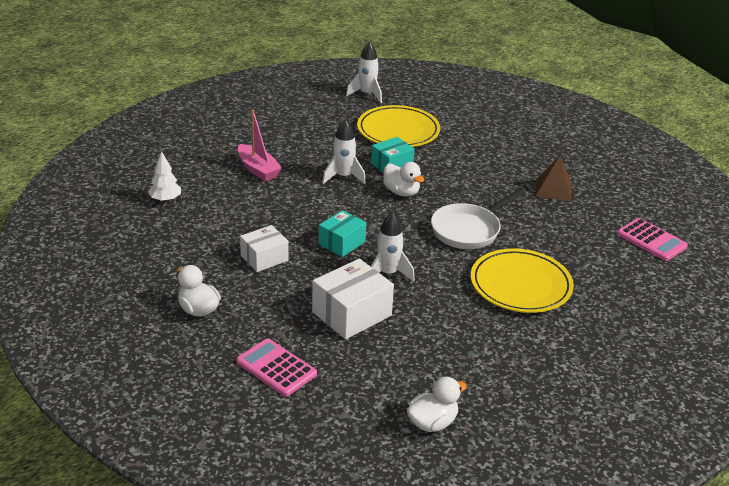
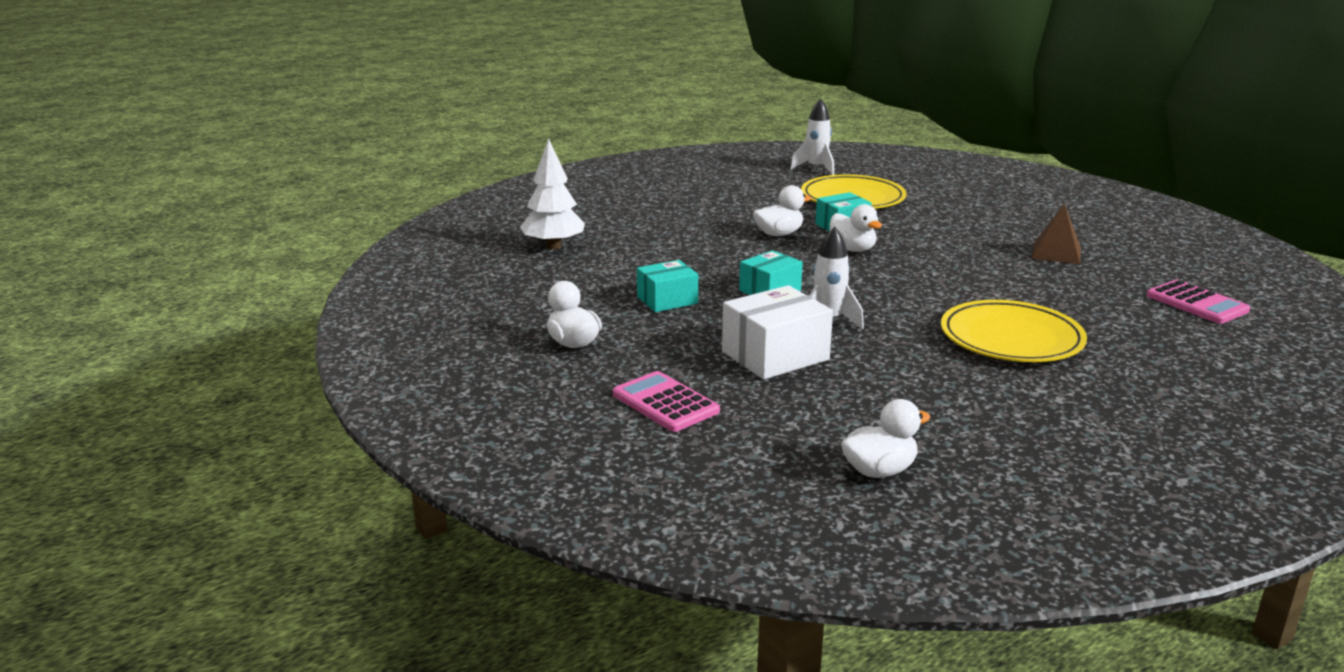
camera: 10 degrees right, 10 degrees down
white tree [148,151,181,202] -> white tree [520,139,585,249], size x1.57
pink boat [238,110,282,181] -> none
white box [240,225,289,272] -> turquoise box [637,260,698,312]
white rocket [322,119,366,184] -> white duck [753,185,812,236]
white pan [431,188,526,249] -> none

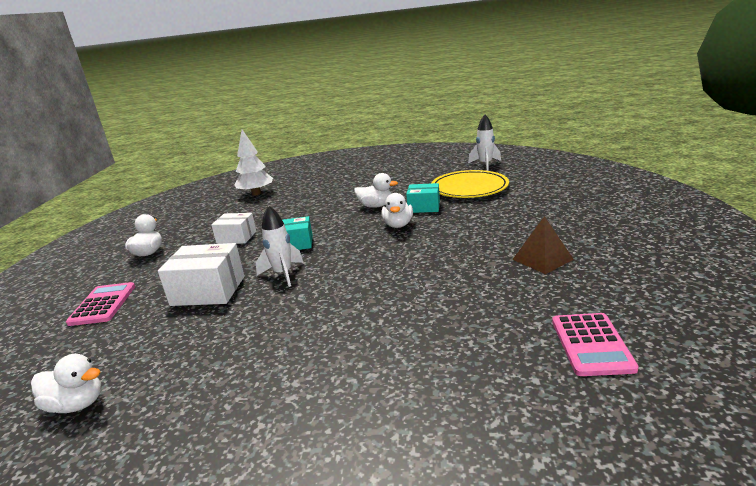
camera: 40 degrees right, 0 degrees up
turquoise box [637,260,698,312] -> white box [211,213,256,244]
yellow plate [941,300,1087,362] -> none

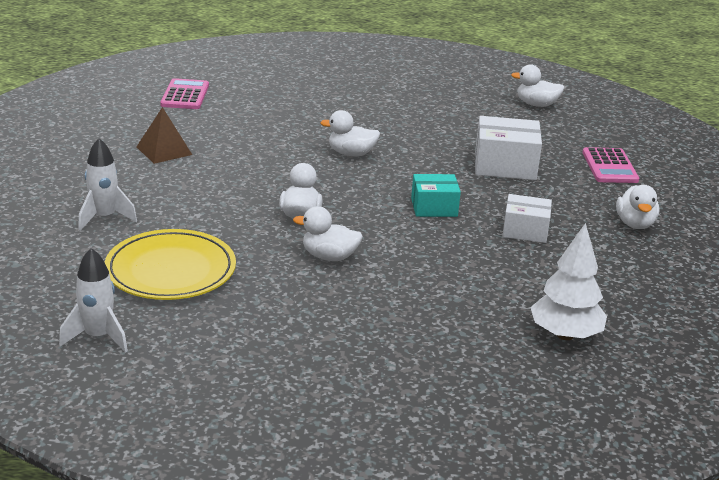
camera: 175 degrees right, 5 degrees up
white rocket [256,205,303,287] -> white rocket moved to [78,138,137,231]
turquoise box [406,183,440,213] -> none
none -> white duck [320,110,380,156]

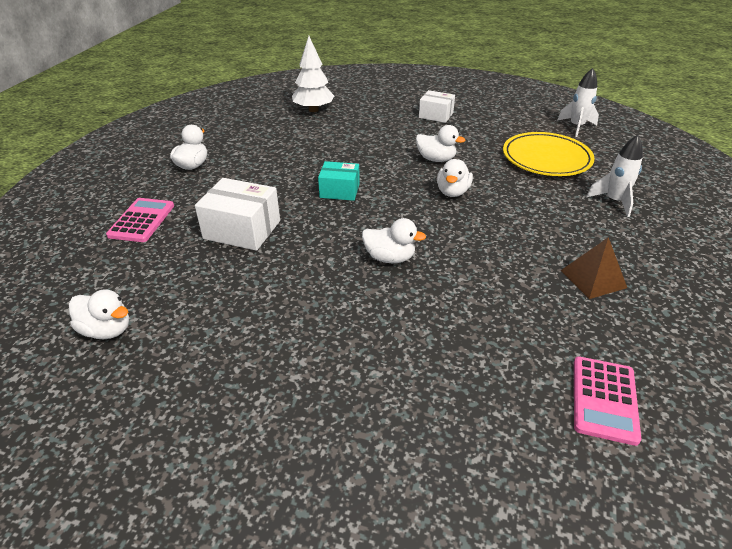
camera: 165 degrees left, 10 degrees up
white box [502,194,552,243] -> white box moved to [419,90,455,123]

